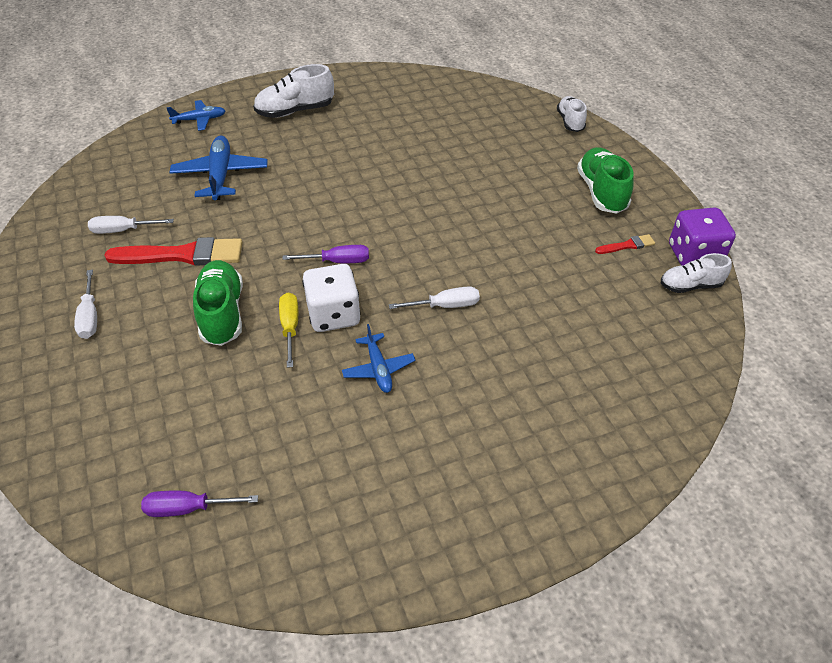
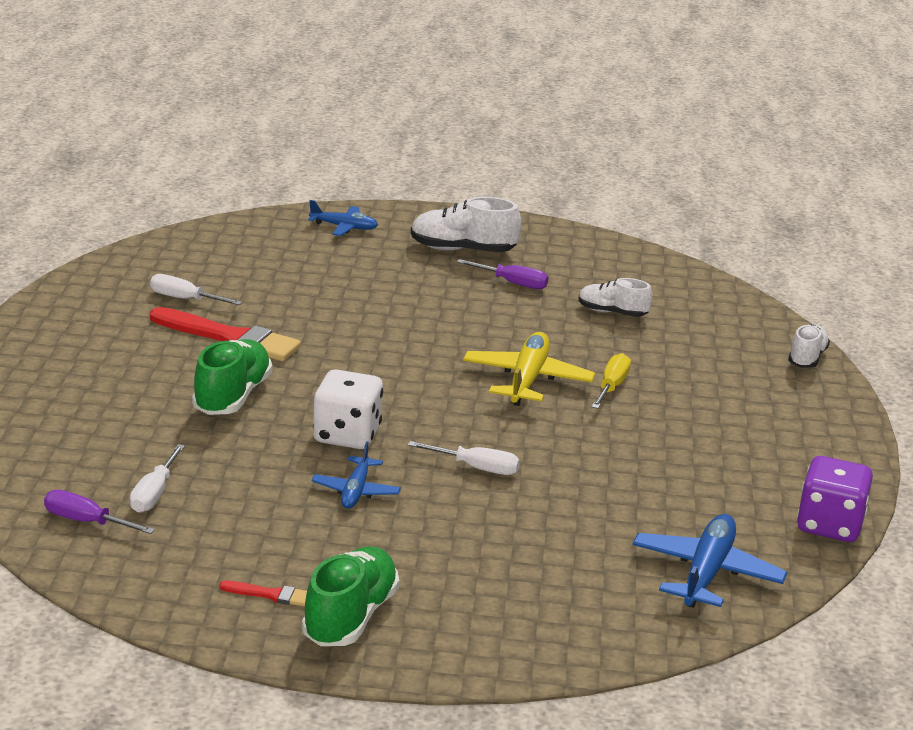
camera: 25 degrees right, 20 degrees down
white screwdriver [74,269,97,339] -> white screwdriver moved to [130,444,185,513]
blue plane [169,135,268,200] -> blue plane moved to [632,514,787,608]
yellow screwdriver [279,292,298,368] -> yellow screwdriver moved to [591,353,631,409]
purple screwdriver [282,245,369,263] -> purple screwdriver moved to [457,259,549,289]
green shoe [577,147,634,214] -> green shoe moved to [302,546,399,646]
red brush [595,234,655,254] -> red brush moved to [219,581,307,607]
white shoe [661,253,732,293] -> white shoe moved to [579,278,652,317]
none -> yellow plane [463,332,595,406]

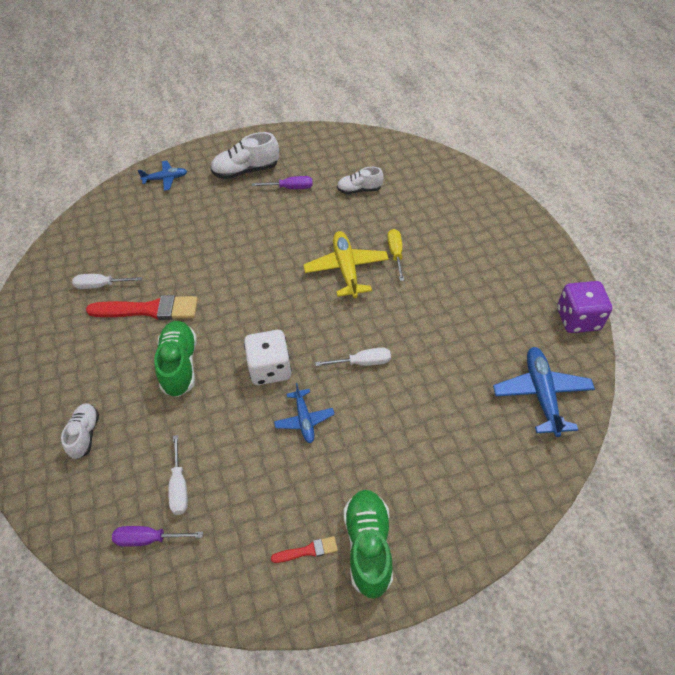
camera: 20 degrees left, 25 degrees up
white shoe [788,324,830,368] -> white shoe moved to [61,403,99,459]

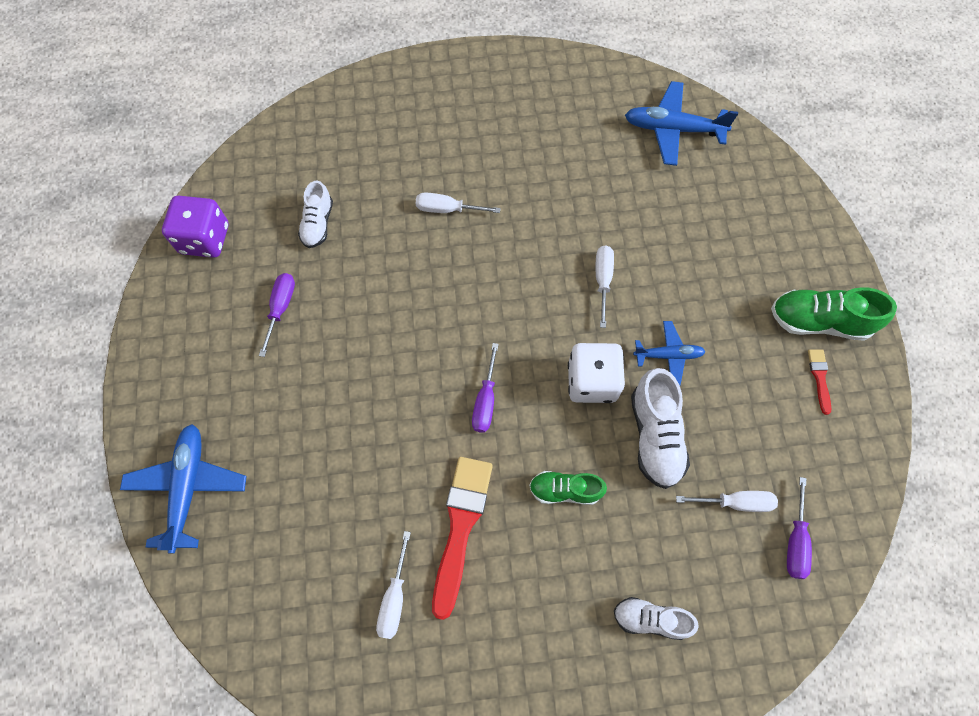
camera: 80 degrees left, 15 degrees up
blue plane [138,161,187,191] -> blue plane [120,424,247,554], size x1.66
green shoe [154,321,197,397] -> green shoe [529,471,607,505], size x0.64
white shoe [210,132,279,179] -> white shoe moved to [631,368,690,489]
yellow plane [303,231,389,298] -> none
yellow screwdriver [387,229,404,281] -> white screwdriver [416,192,501,213]
purple dice [557,281,612,333] -> purple dice moved to [162,195,228,258]
none -> purple screwdriver [472,343,499,433]

